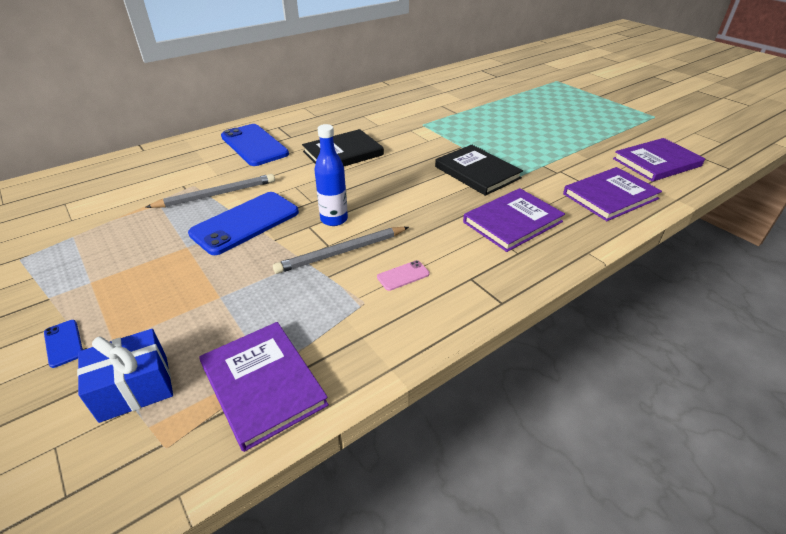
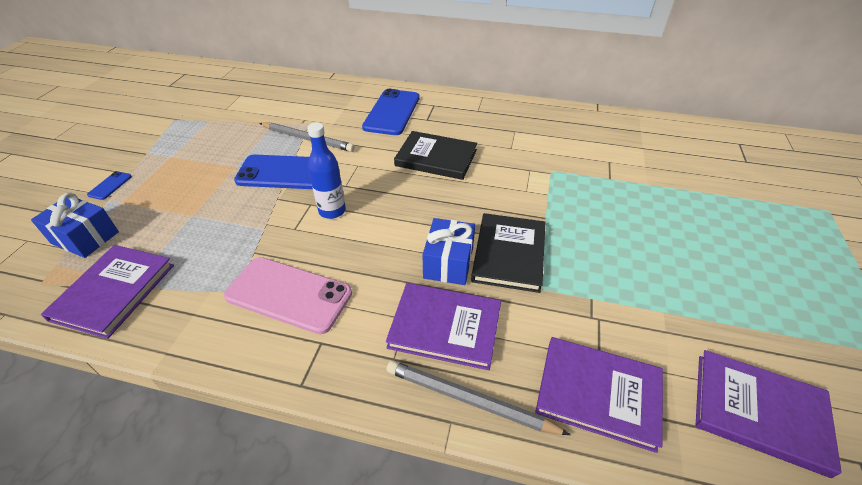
camera: 50 degrees right, 5 degrees up
grey pencil [273,227,409,274] -> grey pencil moved to [386,360,570,435]
pink phone [377,260,430,291] -> pink phone [224,257,352,334], size x2.33
none -> blue gift [423,218,475,285]

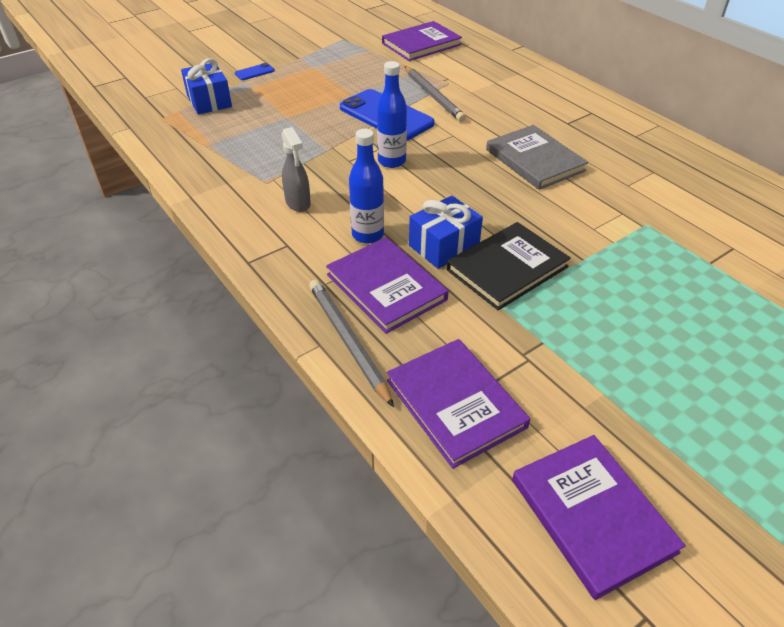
camera: 40 degrees right, 0 degrees up
purple book [41,245,174,339] -> purple book moved to [382,21,462,61]
pink phone [224,257,352,334] -> grey spray bottle [281,127,311,212]
blue phone [362,89,420,135] -> none
black book [394,131,477,180] -> grey book [486,125,589,190]
none -> blue bottle [349,129,384,244]

